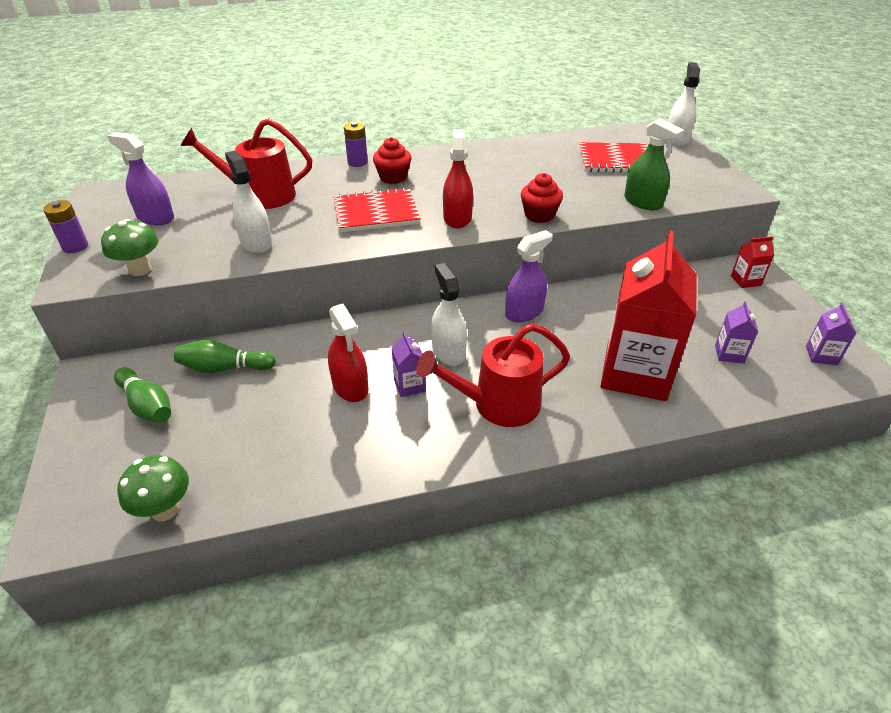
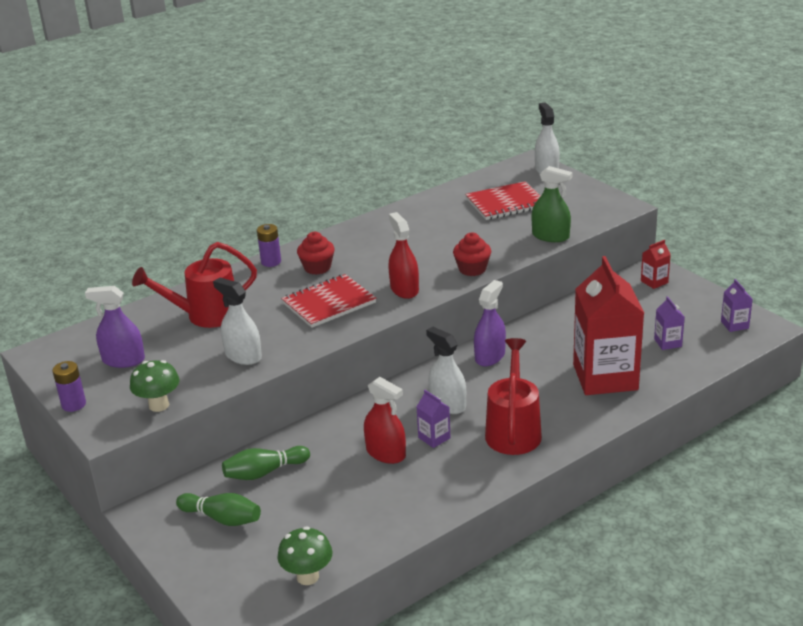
camera: 20 degrees left, 10 degrees down
red watering can [416,323,570,427] -> red watering can turned 135 degrees clockwise [485,338,542,455]

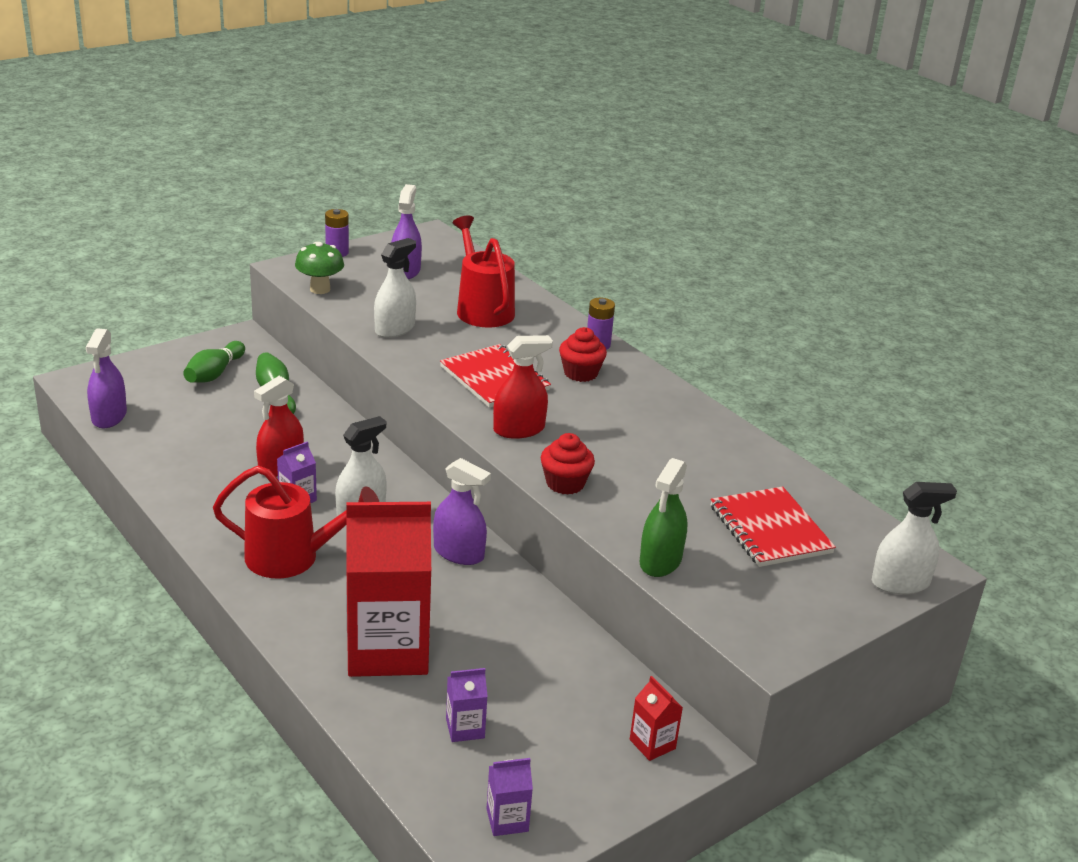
camera: 85 degrees right, 0 degrees up
green mushroom [277,526,333,585] -> purple spray bottle [86,328,127,428]

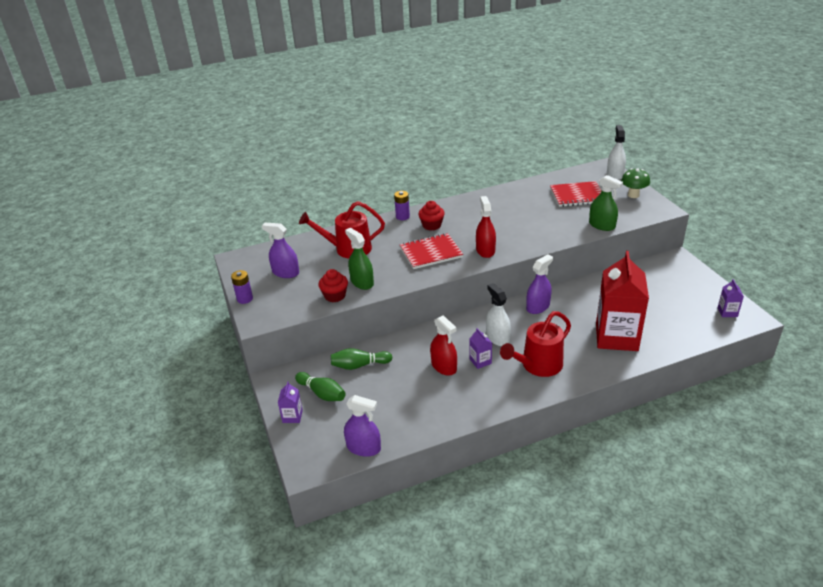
camera: 70 degrees left, 5 degrees up
red watering can [213,466,379,579] -> red watering can turned 150 degrees counterclockwise [500,311,571,377]
green mushroom [295,242,344,294] -> green mushroom moved to [621,168,650,198]
white spray bottle [374,238,416,338] -> green spray bottle [345,228,374,290]
purple carton [446,668,488,742] -> purple carton moved to [278,381,303,423]
red cupcake [541,433,595,495] -> red cupcake moved to [318,269,348,302]
red carton [630,676,683,761] -> none

